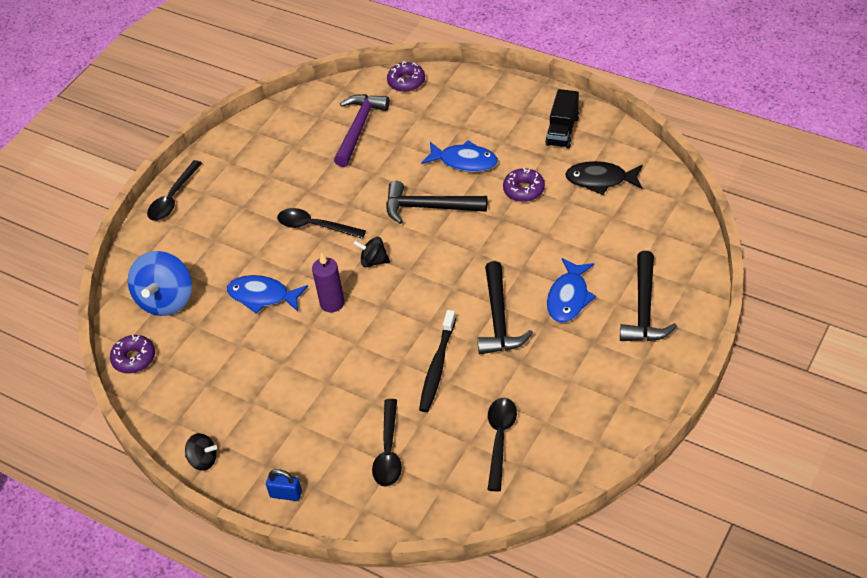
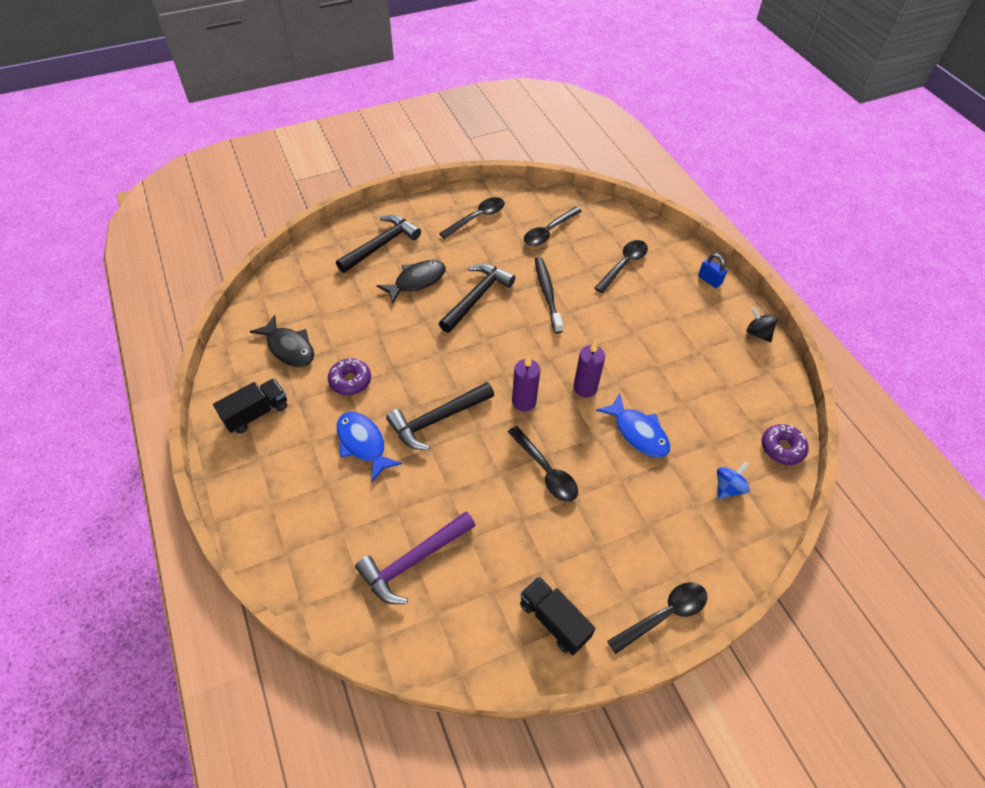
camera: 150 degrees left, 5 degrees up
blue spinning top [128,251,192,316] -> blue spinning top [717,462,750,499], size x0.52
black spinning top [353,237,390,267] -> purple candle [512,355,540,411]
black hammer [386,181,487,224] -> black hammer turned 105 degrees clockwise [386,382,494,450]
purple donut [387,61,425,92] -> none
black toothbrush [419,310,456,412] -> black toothbrush turned 60 degrees counterclockwise [535,257,563,333]
blue fish [547,258,596,322] -> black fish [377,260,446,304]
none -> black spoon [439,197,505,239]
none -> black truck [520,576,596,655]

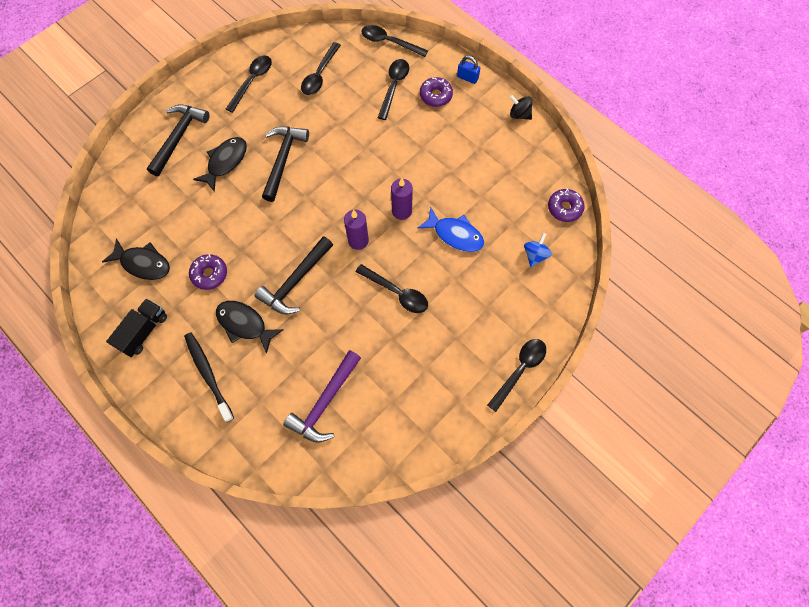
camera: 20 degrees left, 15 degrees up
blue fish [337,412,402,482] -> black fish [216,301,284,354]
black truck [520,576,596,655] -> none
black toothbrush [535,257,563,333] -> black toothbrush moved to [184,332,234,422]
none -> black spoon [361,25,428,57]
none -> purple donut [420,77,453,107]

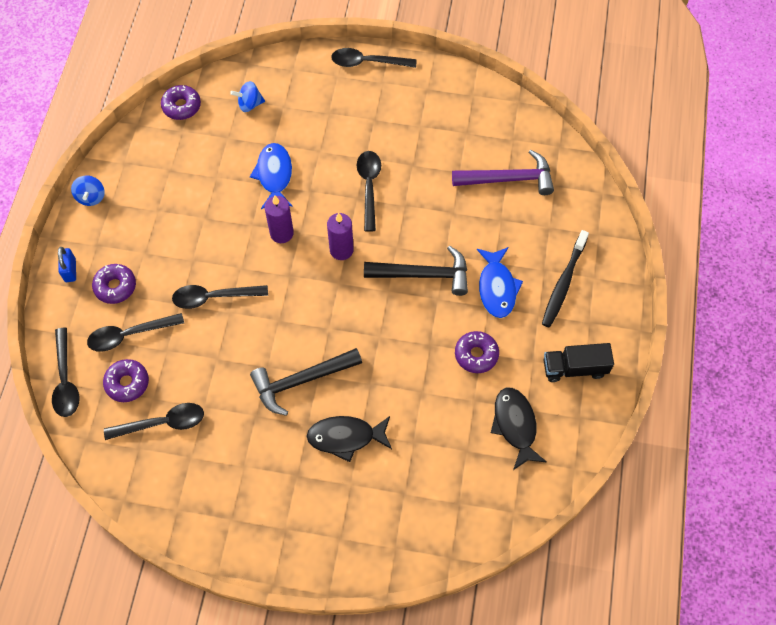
camera: 125 degrees left, 5 degrees down
black hammer [147,104,210,176] -> none
black fish [216,301,284,354] -> blue fish [477,247,523,318]
black spoon [226,55,272,113] -> black spoon moved to [172,285,268,309]
black spinning top [510,95,532,120] -> blue spinning top [71,175,105,206]
none -> purple donut [103,359,149,402]

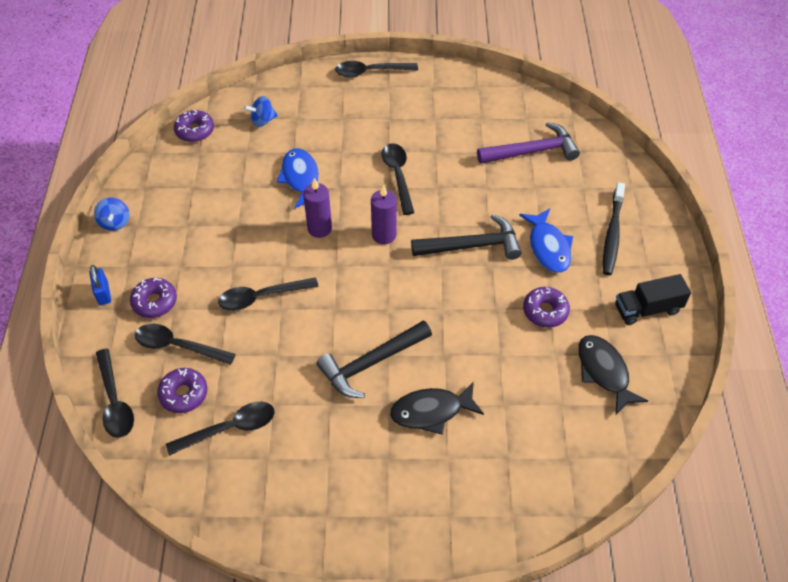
camera: 10 degrees left, 10 degrees down
black spoon [87,313,184,352] -> black spoon turned 45 degrees clockwise [135,324,236,365]

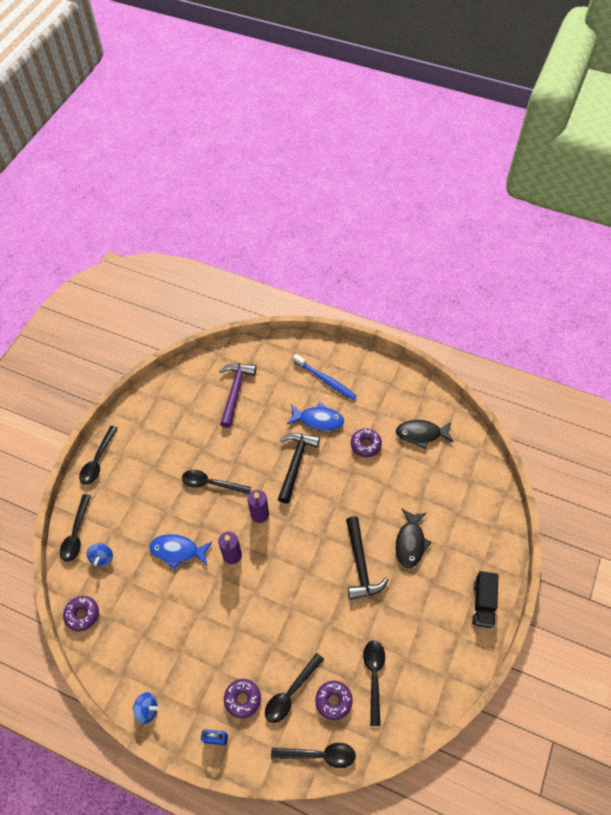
camera: 65 degrees left, 5 degrees up
black spoon [218,277,319,311] -> black spoon moved to [60,494,91,562]
black toothbrush [603,182,625,275] -> blue toothbrush [293,354,357,400]
black truck [615,274,691,325] -> black truck moved to [472,571,498,628]

